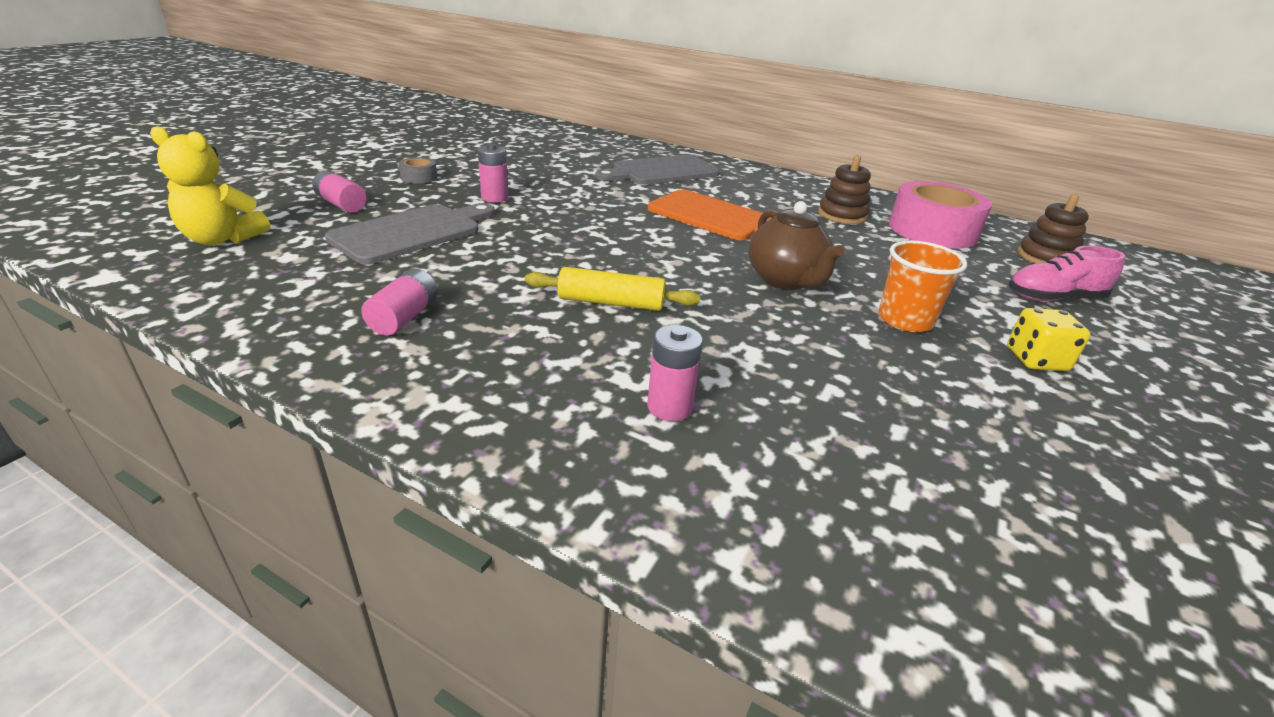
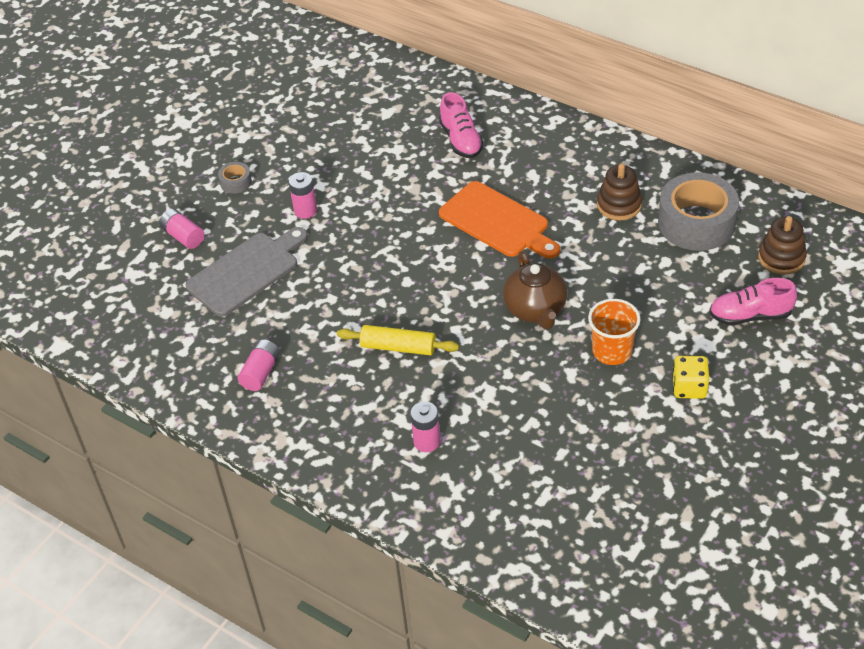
camera: 10 degrees right, 15 degrees up
yellow teddy bear [150,126,270,245] -> none
grey cutting board [595,155,720,185] -> pink shoe [439,92,483,158]
pink tape [889,181,992,249] -> grey tape [658,172,739,251]

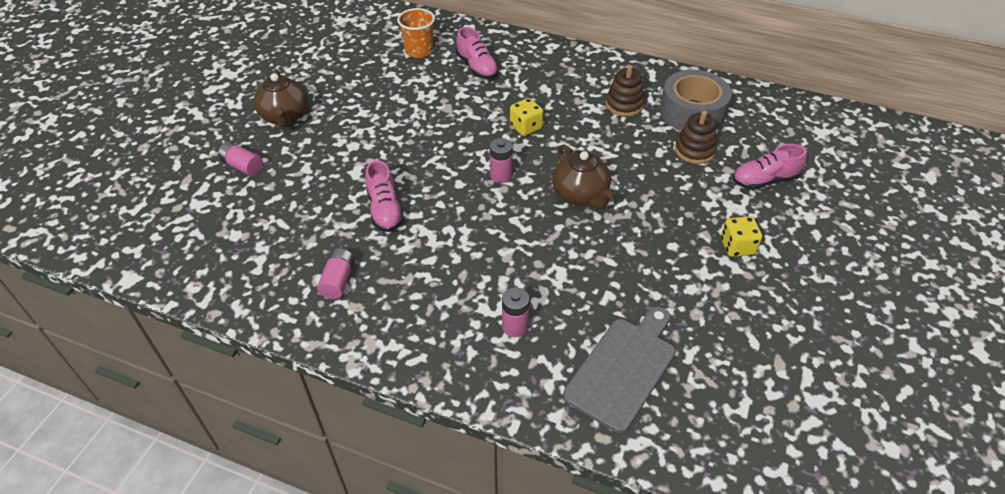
camera: 15 degrees left, 0 degrees up
grey cutting board [186,227,308,317] -> grey cutting board moved to [563,307,676,433]
grey tape [218,162,252,194] -> brown teapot [254,69,308,128]
pink battery [289,172,317,219] -> pink battery moved to [490,138,513,183]
yellow rolling pin [337,325,459,355] -> none
orange cutting board [439,181,560,259] -> yellow dice [510,98,543,136]
orange cup [588,299,640,365] -> orange cup moved to [397,8,435,58]
brown stacking toy [758,216,807,275] -> brown stacking toy moved to [675,111,717,164]
none -> pink shoe [365,160,404,232]

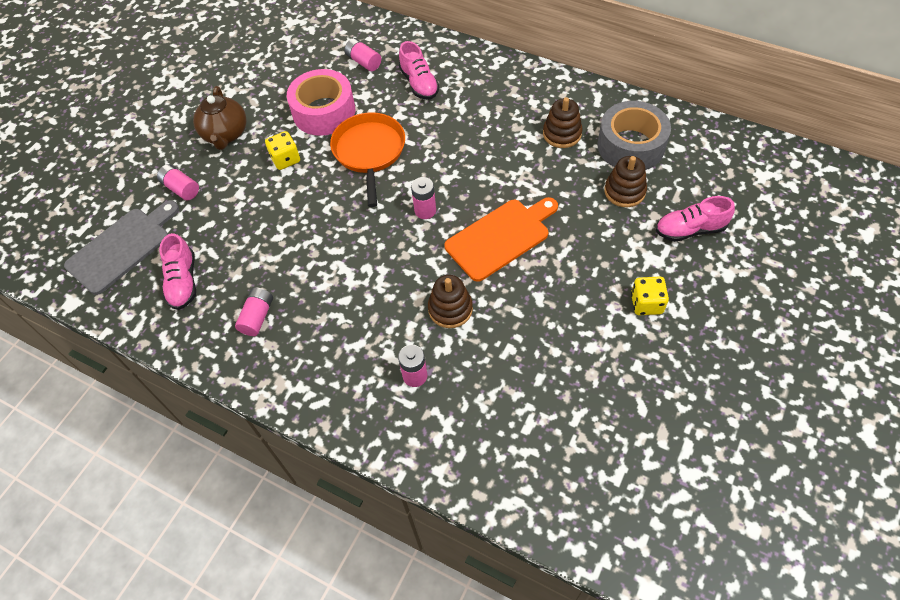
camera: 10 degrees right, 10 degrees up
pink shoe [365,160,404,232] -> pink shoe moved to [159,233,196,310]
orange cup [397,8,435,58] -> pink battery [345,38,381,71]
yellow dice [510,98,543,136] -> yellow dice moved to [265,131,300,170]
brown teapot [552,144,613,210] -> orange cutting board [444,197,558,282]
grey cutting board [563,307,676,433] -> grey cutting board moved to [64,200,179,295]
none -> pink tape [287,69,355,136]
none -> orange pan [330,112,405,207]
none -> brown stacking toy [428,275,473,328]

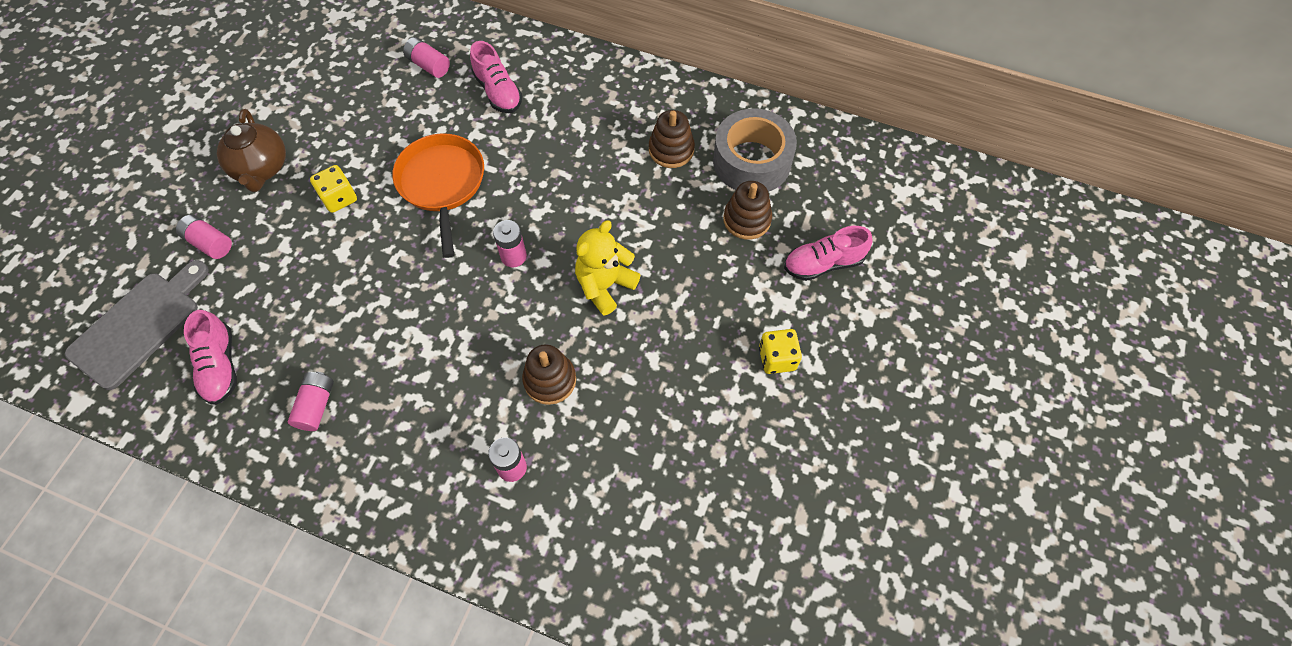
camera: 10 degrees left, 5 degrees up
pink tape [287,69,355,136] -> none
orange cutting board [444,197,558,282] -> yellow teddy bear [575,220,640,316]

